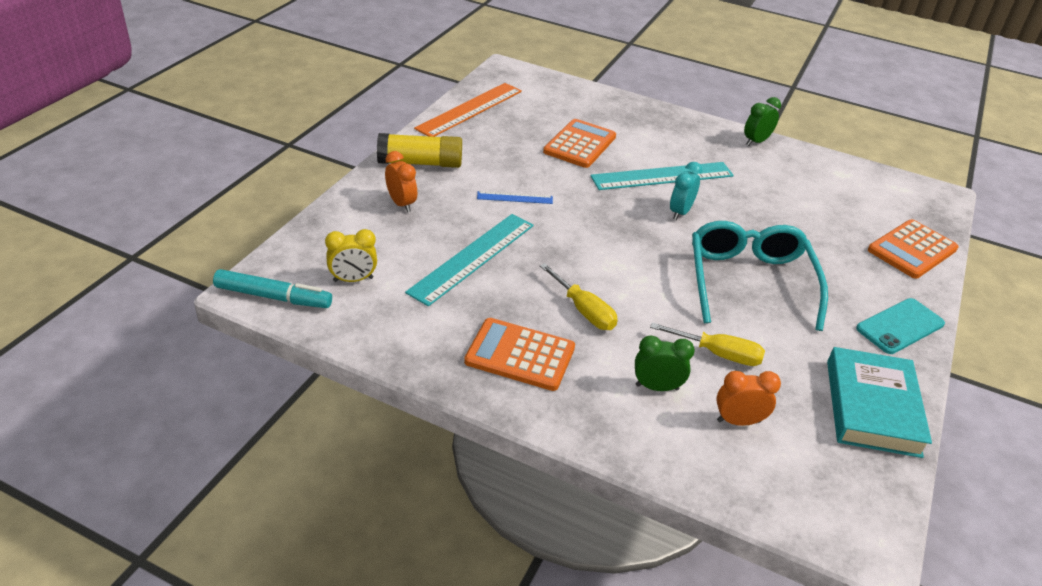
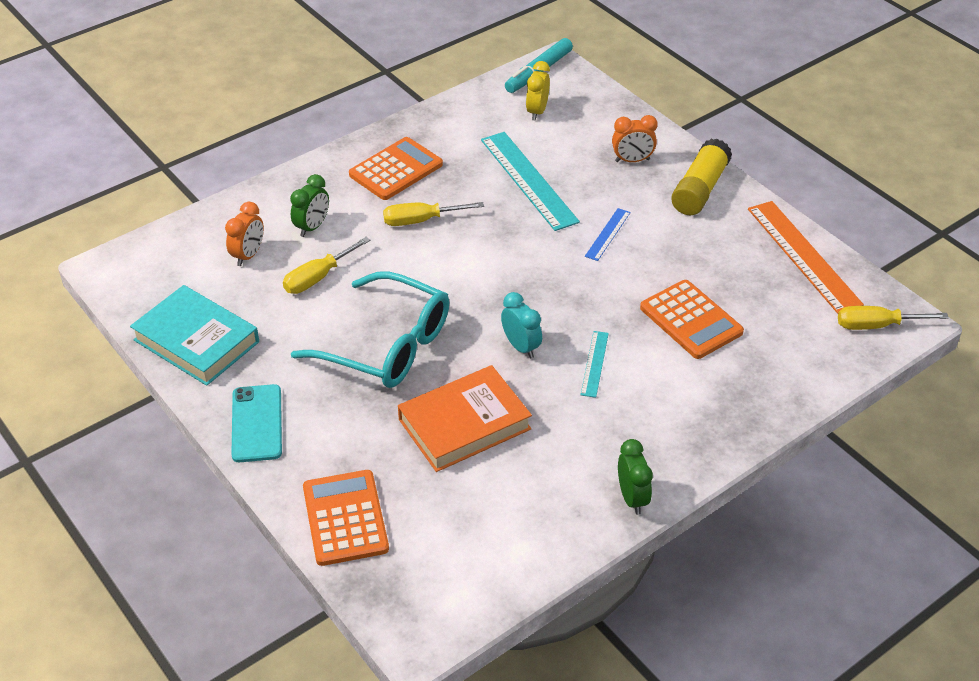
camera: 120 degrees right, 5 degrees up
turquoise ruler [590,162,734,190] -> turquoise ruler [580,331,609,398], size x0.49
none -> orange book [398,365,532,472]
none -> yellow screwdriver [838,306,949,330]

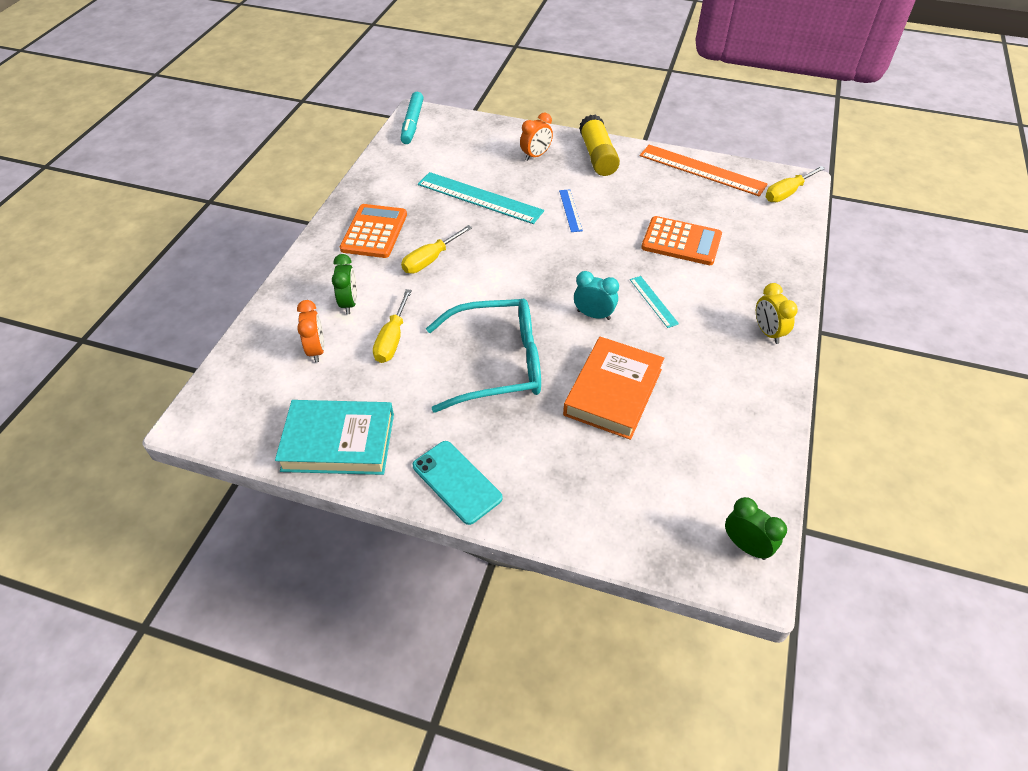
camera: 35 degrees left, 5 degrees up
orange calculator [303,470,389,566] -> none
yellow clock [526,61,550,121] -> yellow clock moved to [756,283,798,344]
green clock [618,439,653,515] -> green clock moved to [725,497,787,560]

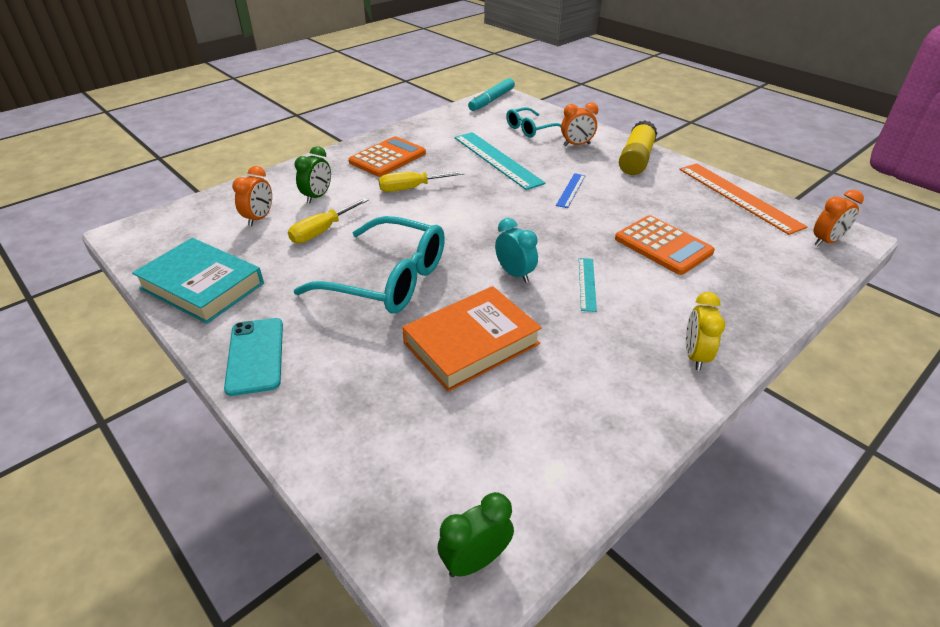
camera: 30 degrees right, 10 degrees down
green clock [725,497,787,560] -> green clock turned 105 degrees counterclockwise [437,492,514,577]
yellow screwdriver [766,166,825,202] -> orange clock [814,190,864,246]
none -> turquoise glasses [506,107,561,138]

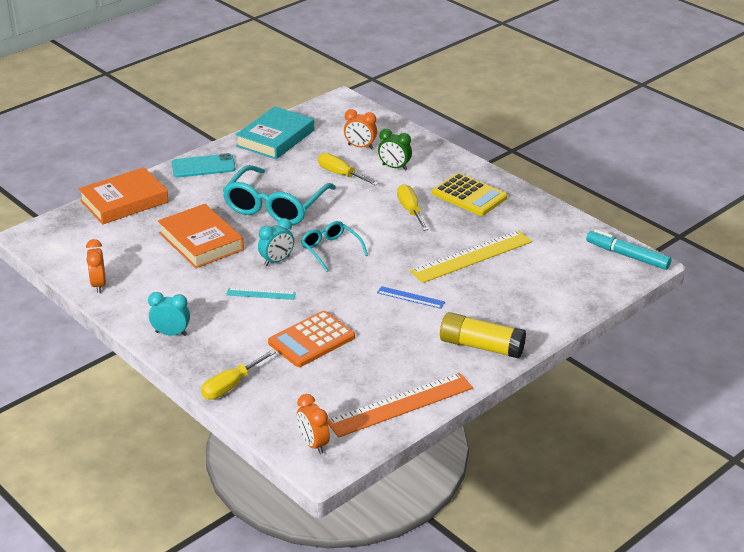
camera: 90 degrees right, 5 degrees down
orange calculator [349,136,426,177] -> yellow calculator [432,173,507,216]
green clock [437,492,514,577] -> none
turquoise ruler [454,132,545,190] -> yellow ruler [410,230,532,283]
turquoise glasses [506,107,561,138] -> turquoise glasses moved to [301,221,368,272]
orange clock [561,102,598,146] -> orange clock moved to [86,239,106,293]
yellow clock [686,292,725,371] -> turquoise clock [148,292,190,336]
none -> orange book [79,167,169,224]
none -> yellow screwdriver [201,350,276,399]

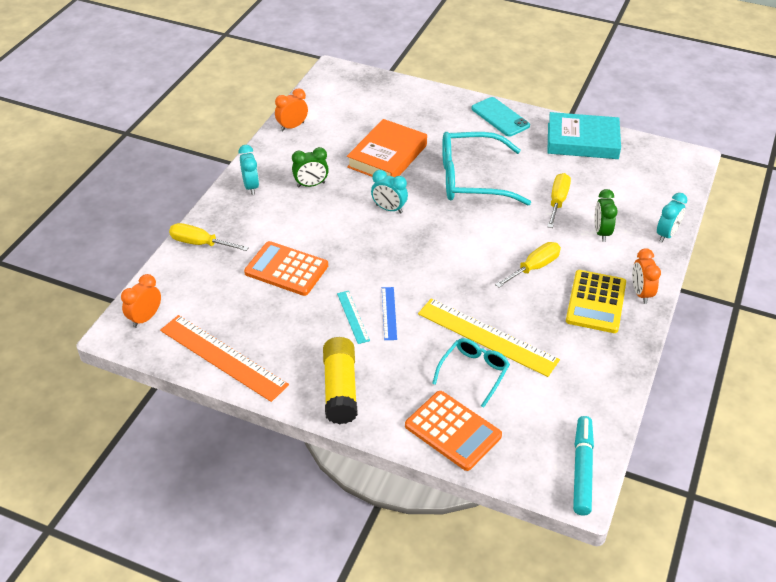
camera: 65 degrees right, 10 degrees up
orange book [79,167,169,224] -> none
turquoise ruler [226,288,296,300] -> turquoise ruler moved to [337,291,370,344]
turquoise glasses [301,221,368,272] -> turquoise glasses moved to [432,338,510,408]
orange clock [344,109,377,149] -> orange clock moved to [632,248,661,304]
none -> green clock [292,147,329,187]
none -> orange calculator [405,391,502,471]
none -> turquoise clock [657,193,688,242]

